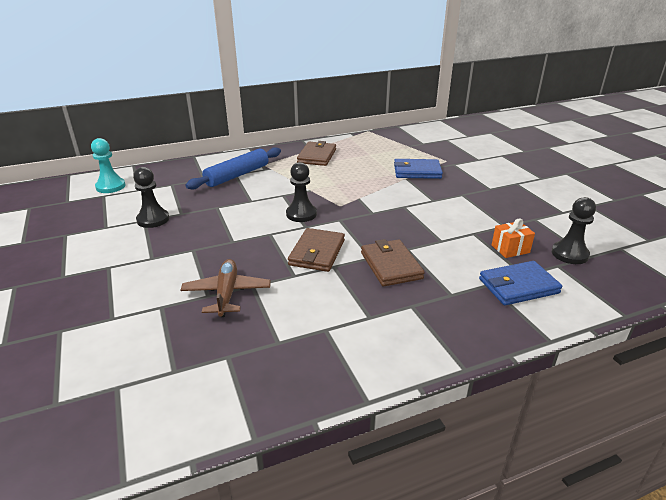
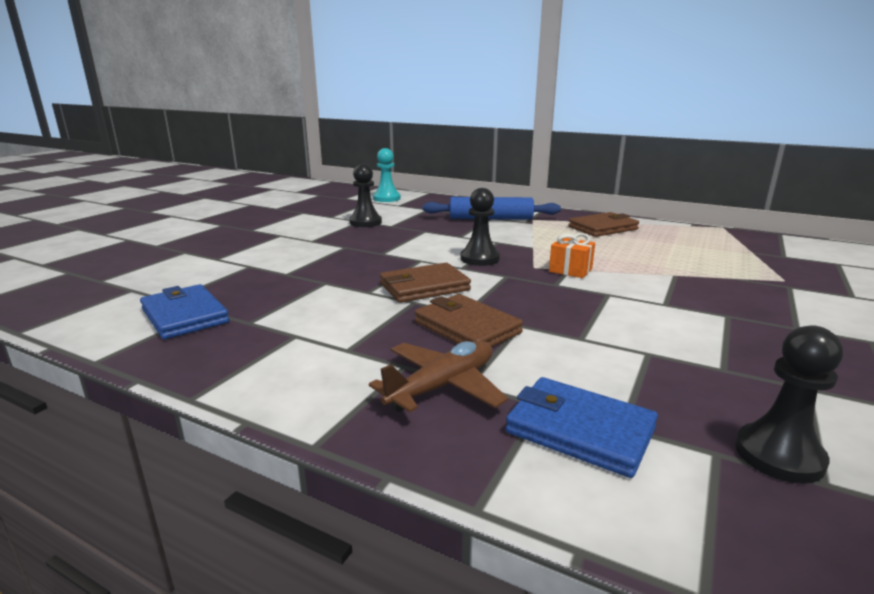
camera: 50 degrees right, 10 degrees down
brown plane [181,259,271,317] -> brown plane moved to [369,341,508,412]
brown wallet [361,239,425,287] -> brown wallet turned 75 degrees counterclockwise [415,294,523,347]
blue wallet [394,159,443,179] -> blue wallet moved to [140,284,229,339]
orange gift [492,218,535,258] -> orange gift moved to [549,233,595,278]

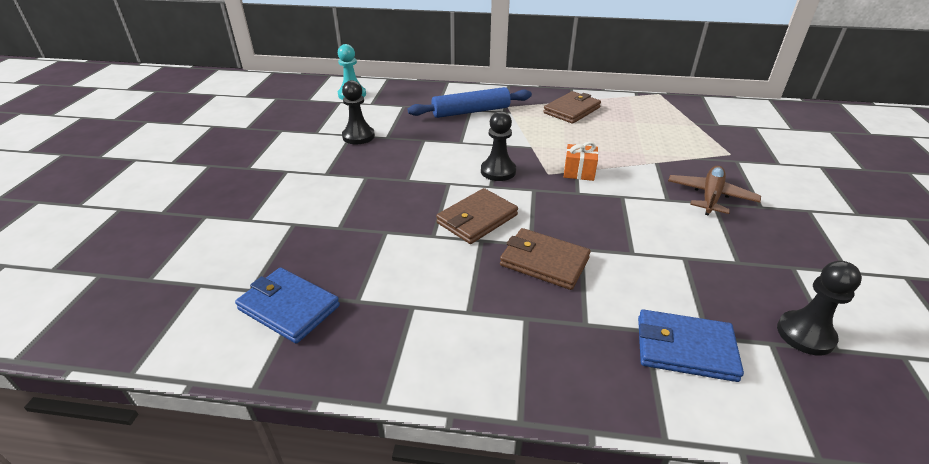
camera: 20 degrees left, 15 degrees up
brown plane [369,341,508,412] -> brown plane moved to [668,166,761,216]

